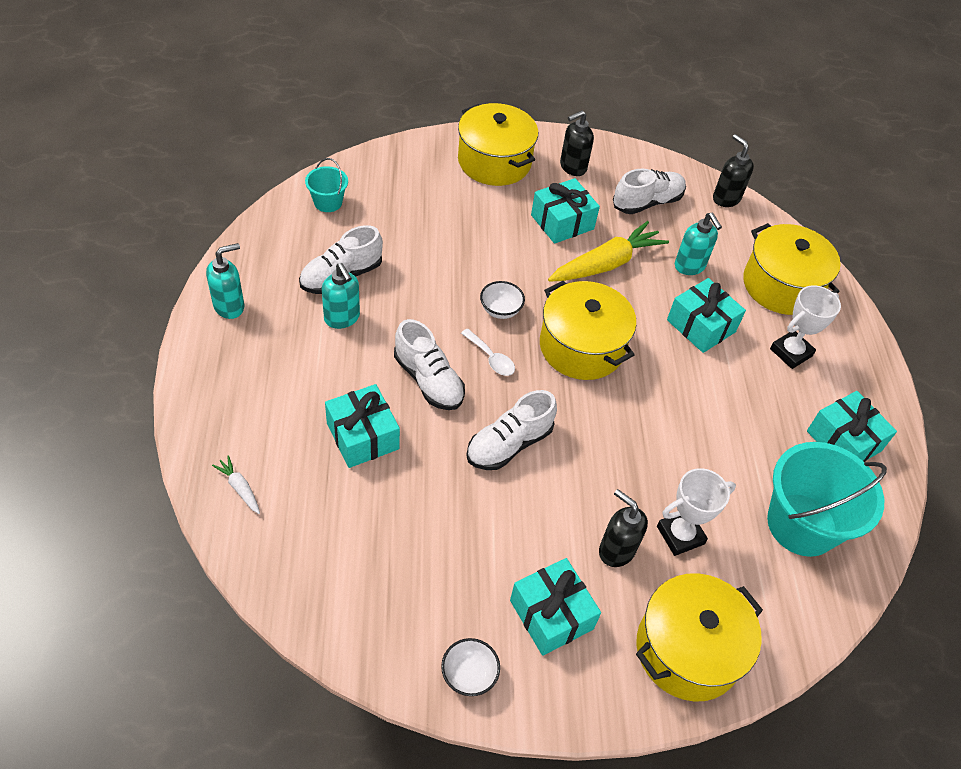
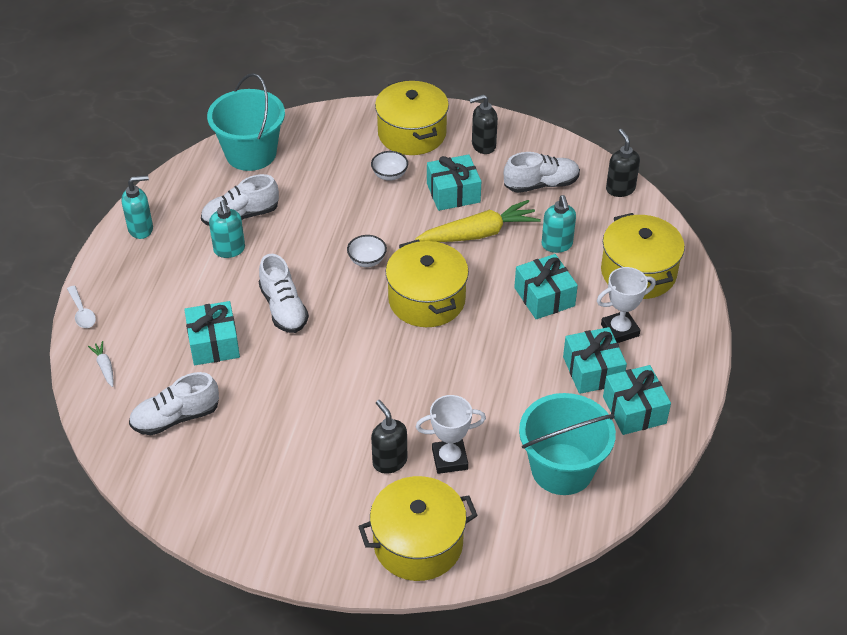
camera: 20 degrees right, 5 degrees down
turquoise bucket [305,158,348,212] -> turquoise bucket [207,73,285,171], size x2.04
white bowl [441,638,500,696] -> white bowl moved to [371,151,408,181]
white spoon [461,329,515,376] -> white spoon moved to [67,285,96,328]
white shoe [466,390,557,470] -> white shoe moved to [129,372,219,435]
turquoise gift [510,558,601,656] -> turquoise gift moved to [563,327,627,394]

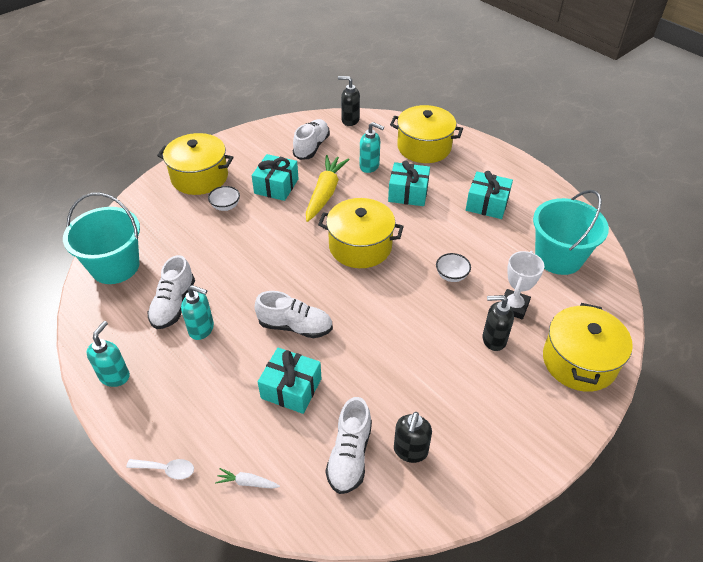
camera: 55 degrees left, 0 degrees up
white bowl [347,235,387,267] -> white bowl moved to [436,253,471,282]
black soap dispenser [469,94,498,154] -> black soap dispenser moved to [394,412,432,463]
white trophy [597,267,656,343] -> none
turquoise gift [603,365,671,435] -> none

